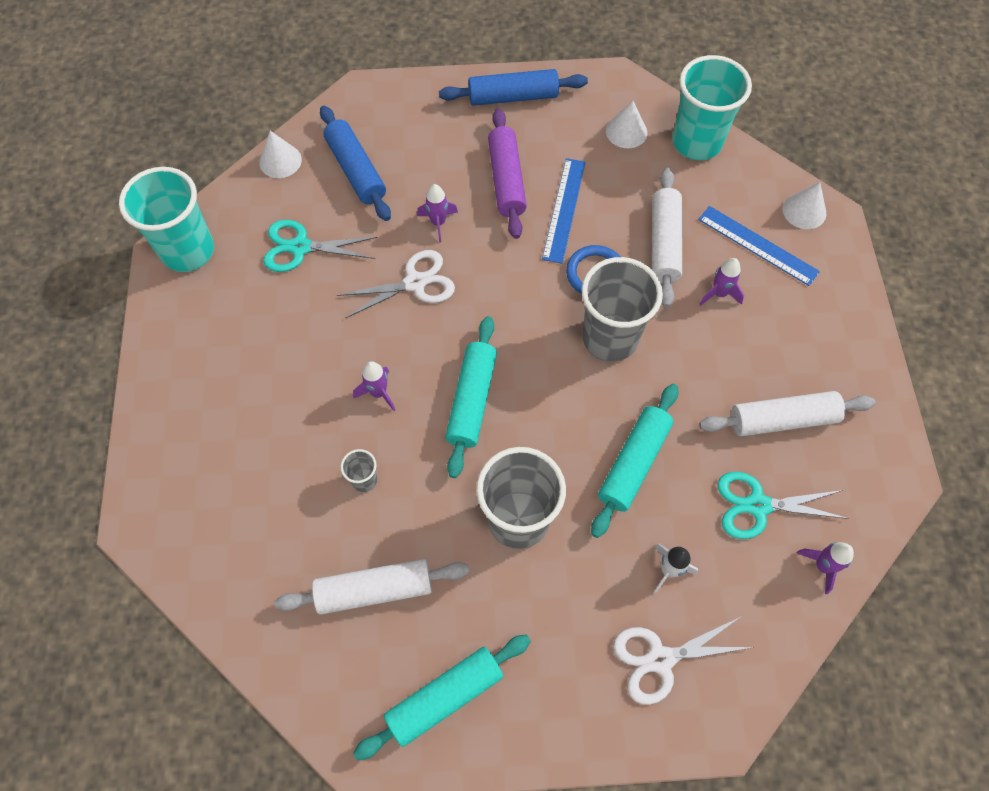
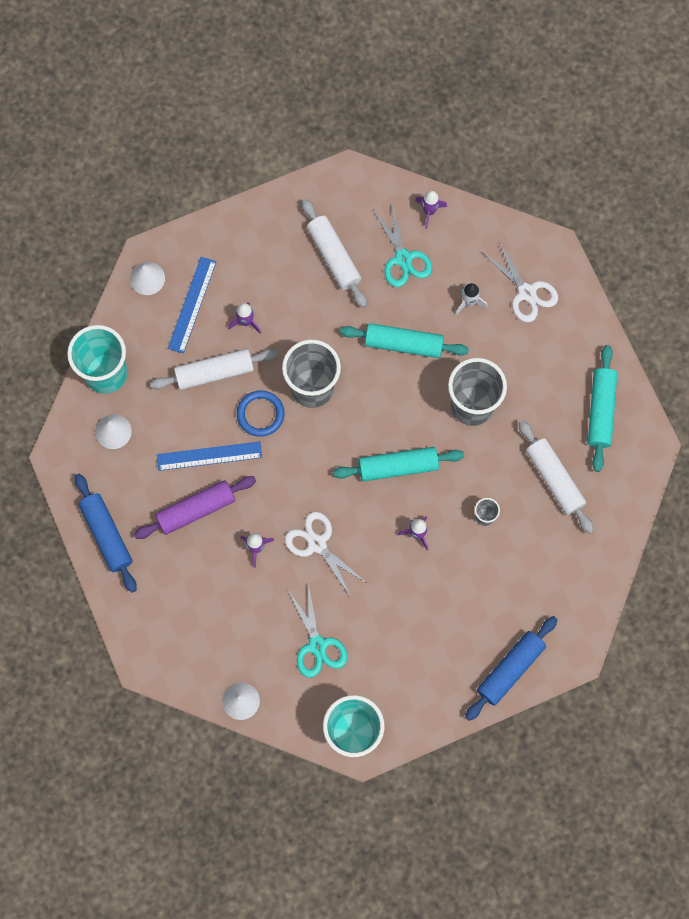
camera: 110 degrees left, 10 degrees up
blue rolling pin [320,106,391,221] -> blue rolling pin moved to [465,616,558,721]
turquoise rolling pin [353,635,531,761] -> turquoise rolling pin turned 60 degrees clockwise [588,345,617,472]

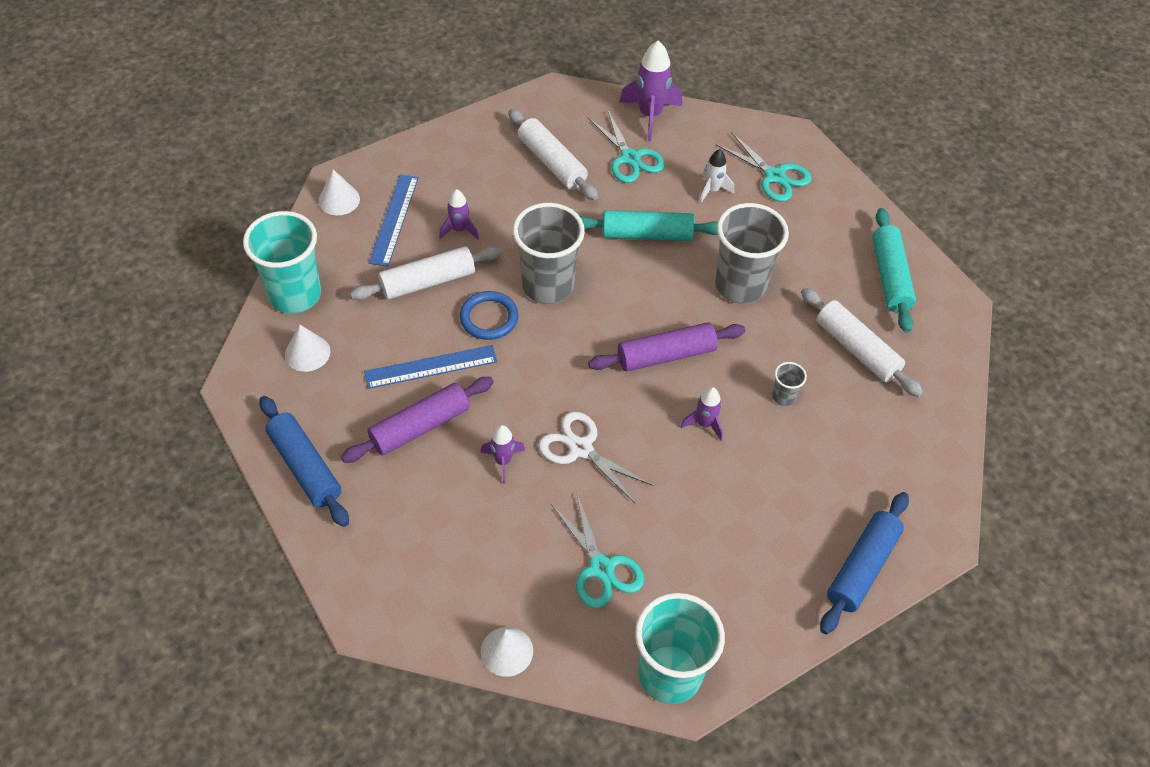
camera: 10 degrees left, 20 degrees down
turquoise rolling pin [333,447,464,481] -> purple rolling pin [588,322,745,371]
purple rocket [415,191,447,229] -> purple rocket [619,41,682,141], size x1.74
white scissors [483,240,558,322] -> turquoise scissors [716,133,812,202]

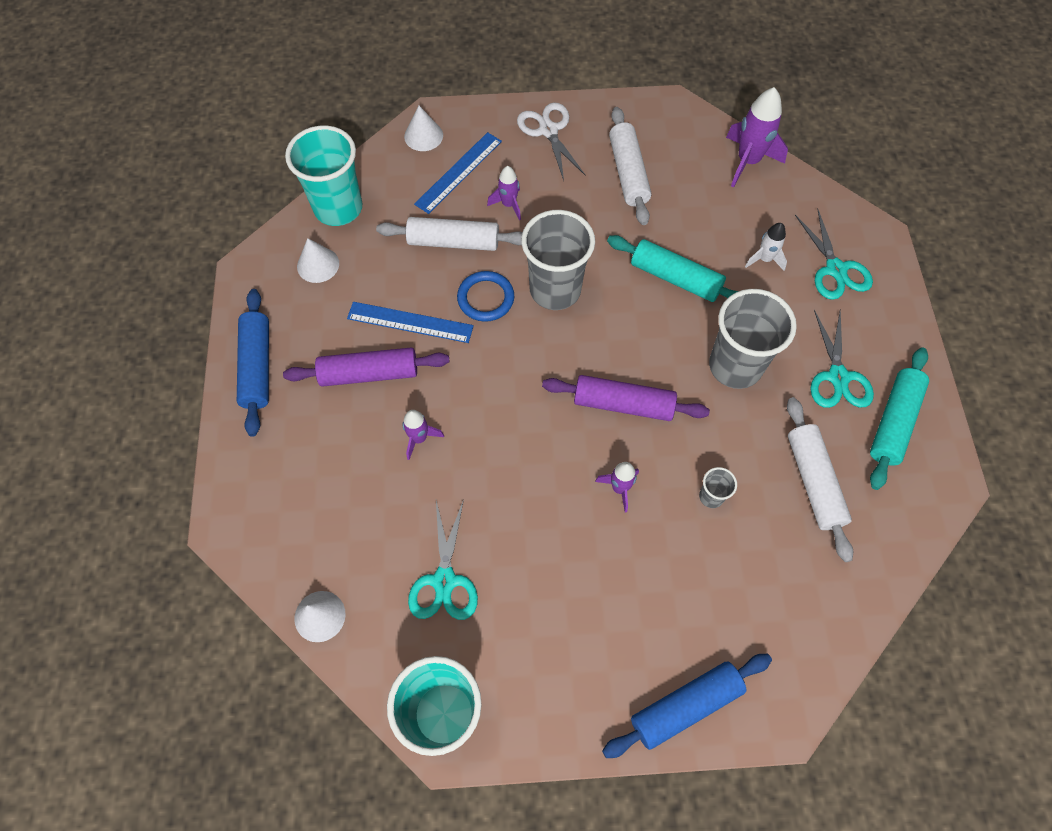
camera: 30 degrees right, 10 degrees up
white scissors [538,412,653,504] -> white scissors moved to [517,102,586,180]
turquoise scissors [588,110,665,183] -> turquoise scissors moved to [811,309,874,408]

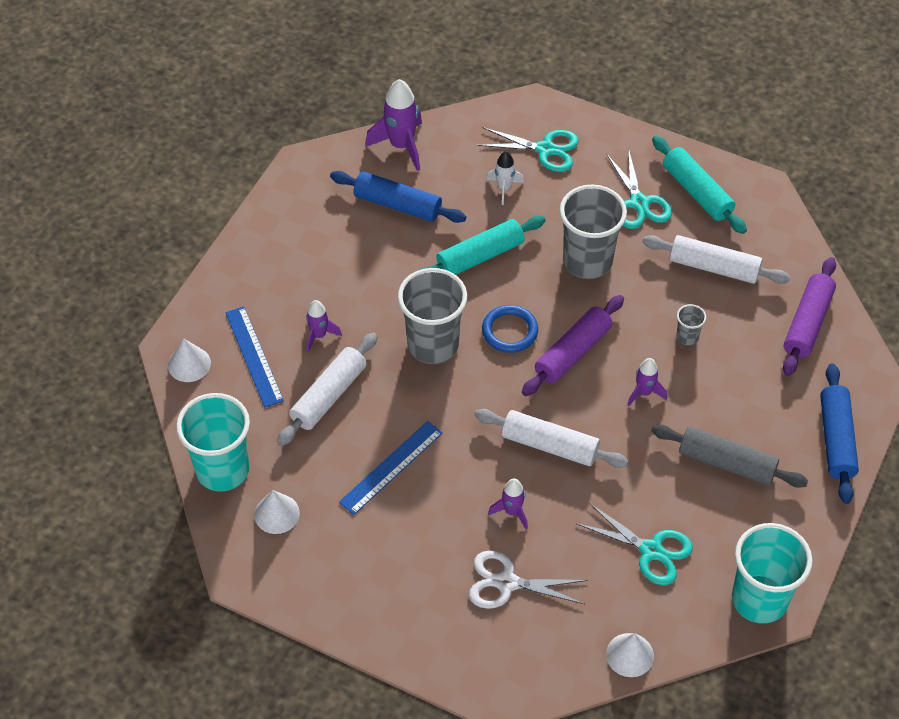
camera: 60 degrees left, 10 degrees down
blue rolling pin [237,289,269,437] -> blue rolling pin moved to [330,171,466,223]
purple rolling pin [283,347,450,387] -> purple rolling pin moved to [783,257,836,376]
blue ring [457,271,514,322] -> blue ring moved to [482,305,538,353]
white scissors [517,102,586,180] -> white scissors moved to [469,551,588,609]
white rolling pin [609,107,651,225] -> white rolling pin moved to [474,409,628,468]
turquoise scissors [811,309,874,408] -> turquoise scissors turned 45 degrees clockwise [607,151,672,229]
none -> grey rolling pin [651,424,808,488]

